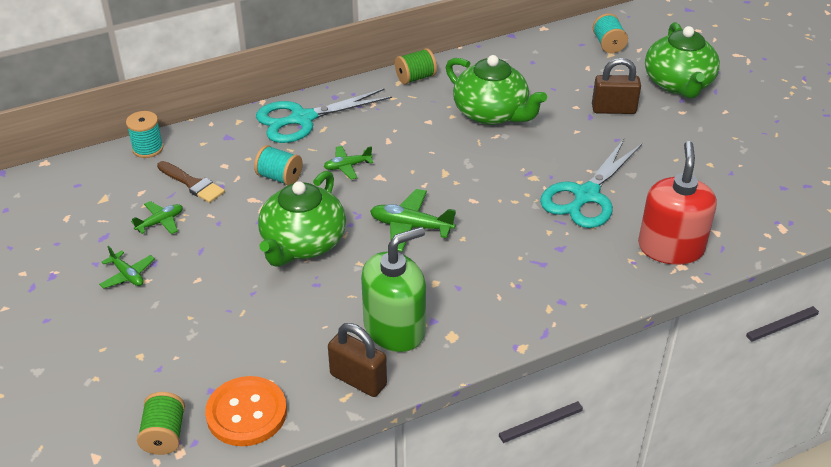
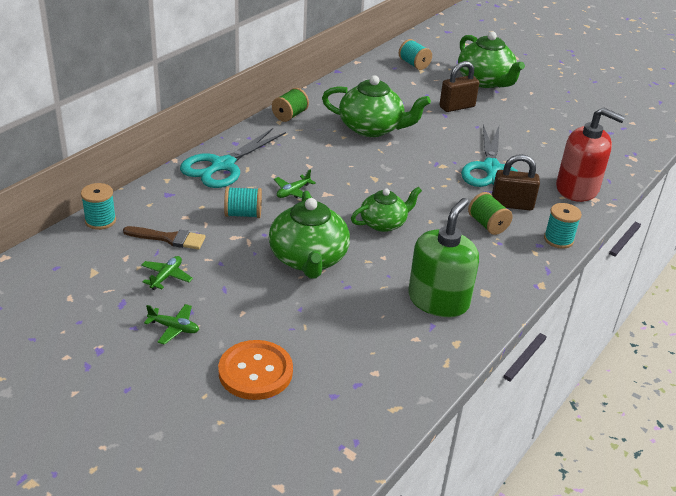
camera: 30 degrees left, 5 degrees down
green spool [137,392,185,455] -> green spool moved to [468,192,513,235]
orange button [205,376,287,446] -> orange button moved to [218,340,293,400]
brown padlock [328,323,387,397] -> brown padlock moved to [492,154,540,210]
green plane [370,189,456,252] -> green teapot [351,187,422,232]
red soap dispenser [638,141,717,265] -> red soap dispenser turned 135 degrees clockwise [556,107,625,202]
none -> turquoise spool [544,203,582,249]

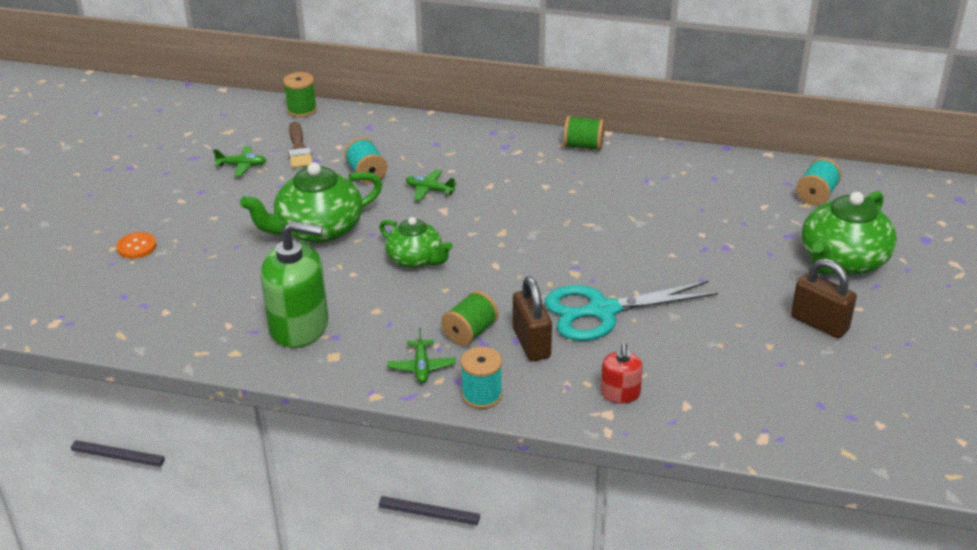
camera: 70 degrees right, 0 degrees up
turquoise spool [81,183,116,230] -> green spool [283,72,317,117]
green plane [144,304,199,345] -> green plane moved to [388,328,456,383]
turquoise scissors [180,128,286,188] -> none
orange button [218,340,293,400] -> orange button [116,232,157,259], size x0.55
green teapot [322,75,431,137] -> none
brown padlock [439,61,479,112] -> brown padlock moved to [791,259,857,338]
red soap dispenser [556,107,625,202] -> red soap dispenser [601,343,643,403], size x0.51

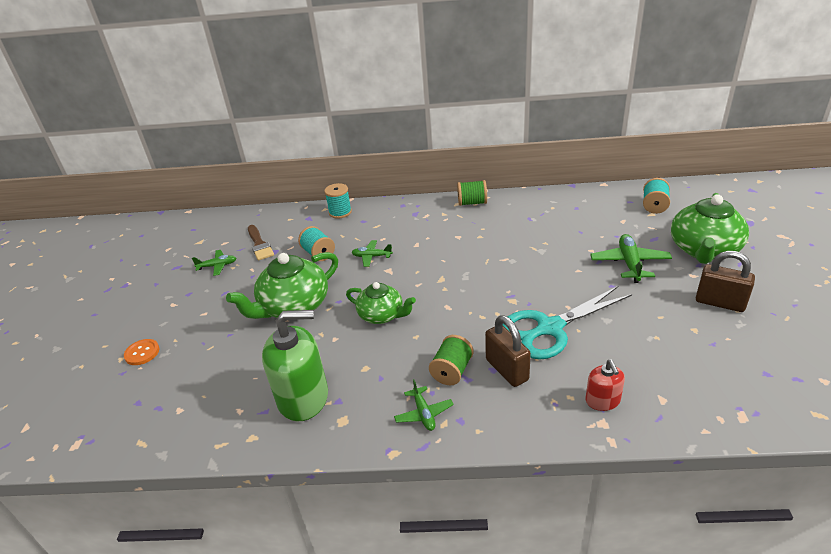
camera: 10 degrees left, 0 degrees up
green spool [283,72,317,117] -> none
turquoise spool [461,347,502,409] -> turquoise spool moved to [324,183,352,219]
none -> green plane [590,234,672,283]

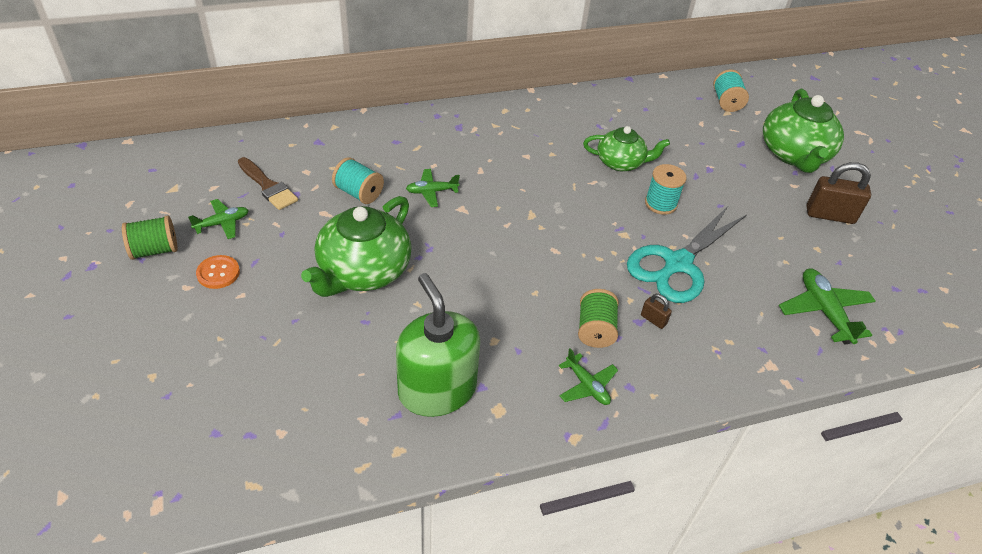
camera: 25 degrees left, 10 degrees up
orange button [124,339,159,365] -> orange button moved to [196,255,240,289]
green soap dispenser [262,310,328,421] -> green soap dispenser turned 90 degrees counterclockwise [396,273,480,417]
turquoise spool [324,183,352,219] -> turquoise spool moved to [645,164,686,215]
green teapot [346,282,416,324] -> green teapot moved to [583,126,670,171]
green spool [457,180,487,206] -> green spool moved to [122,215,178,260]
brown padlock [485,315,531,387] -> brown padlock [641,294,672,329], size x0.48
red soap dispenser [585,360,625,411] -> none
green plane [590,234,672,283] -> green plane moved to [779,269,876,344]

